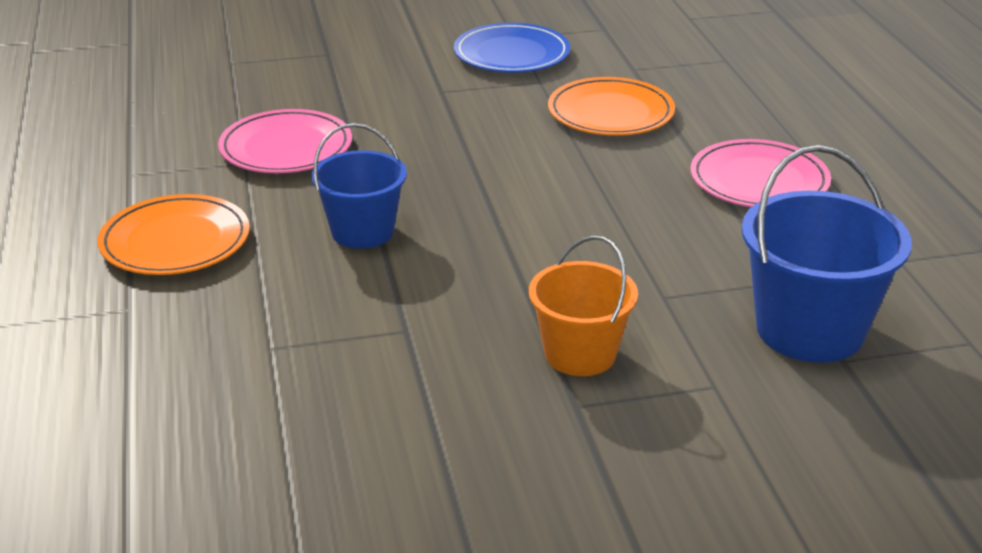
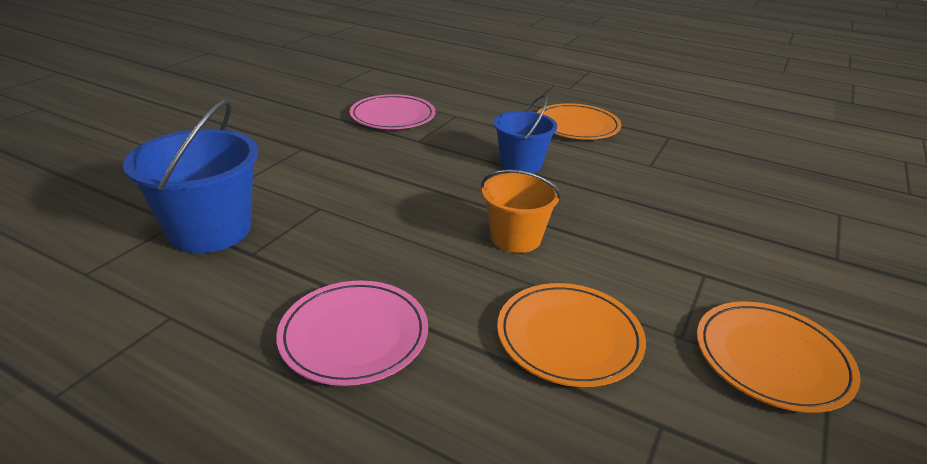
camera: 130 degrees right, 0 degrees up
pink plate [218,109,352,173] -> pink plate moved to [350,94,435,129]
blue plate [454,23,570,73] -> orange plate [697,302,861,413]
orange bucket [529,235,638,376] -> orange bucket moved to [481,170,561,253]

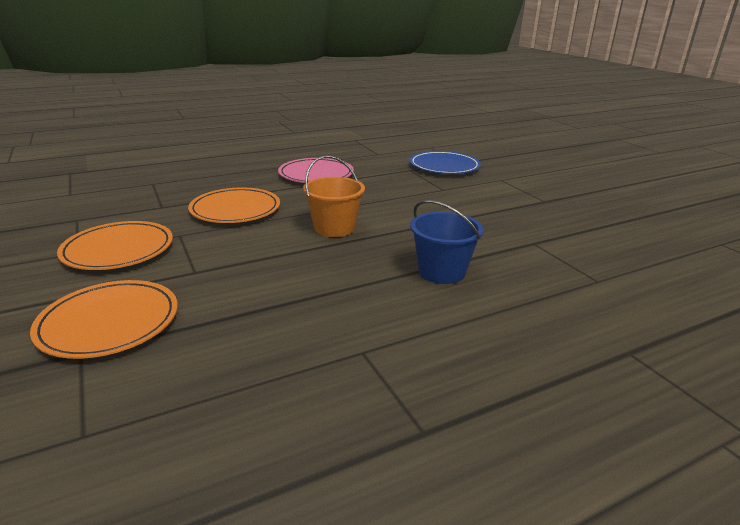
camera: 125 degrees right, 5 degrees down
blue bucket [123,100,258,253] -> blue plate [410,151,481,174]
pink plate [350,94,435,129] -> none
orange plate [537,103,621,140] -> orange plate moved to [30,280,178,359]

